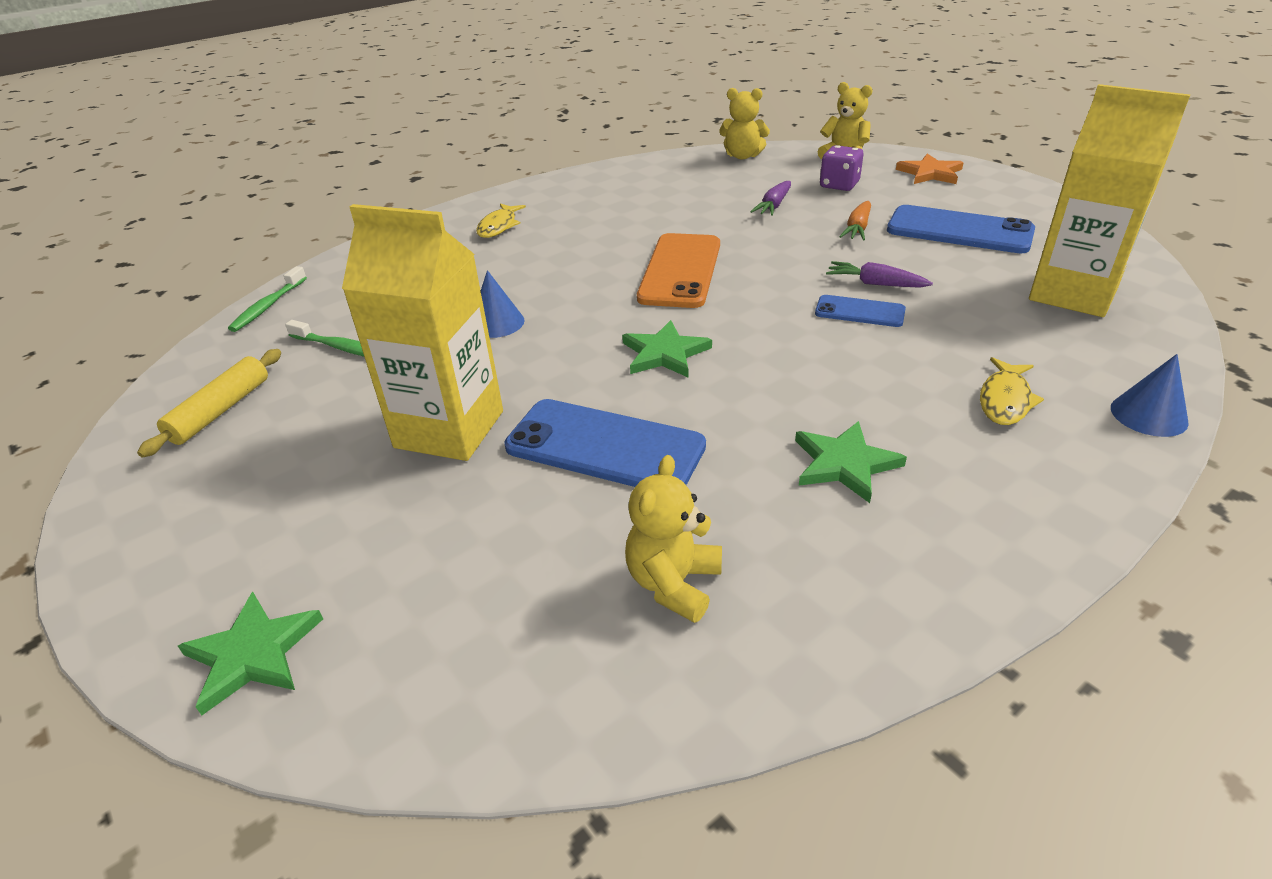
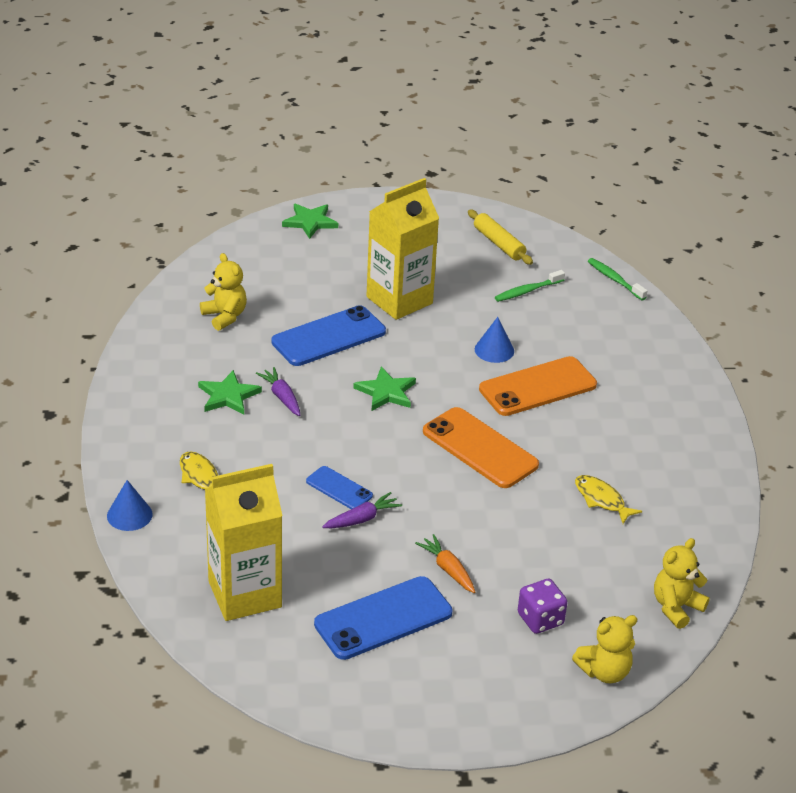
camera: 120 degrees right, 0 degrees up
yellow fish [476,203,526,238] -> yellow fish moved to [575,475,642,524]
purple carrot [750,181,791,216] -> purple carrot moved to [256,367,300,416]
blue phone [815,295,906,327] -> blue phone turned 75 degrees clockwise [306,466,373,509]
orange star [896,154,963,184] -> none
none -> orange phone [479,356,597,416]

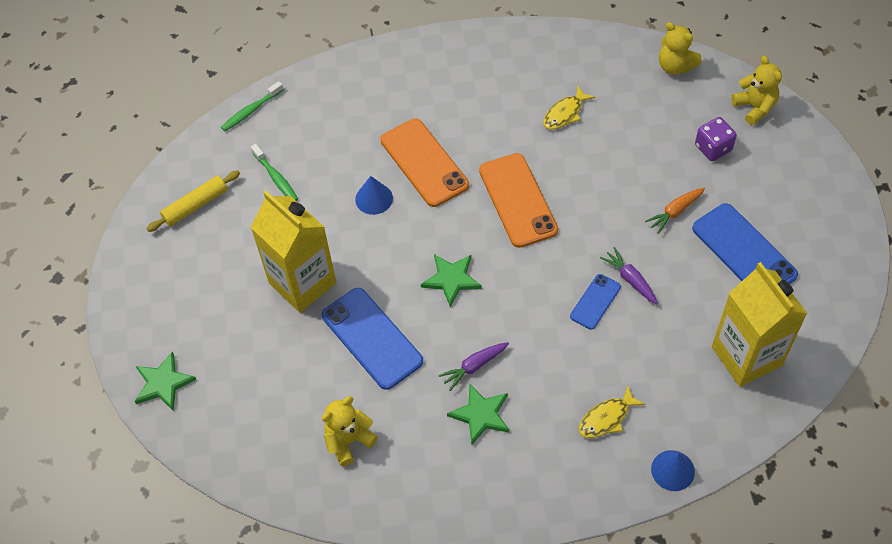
camera: 90 degrees left, 20 degrees up
orange phone [423,407,539,488] -> orange phone turned 60 degrees counterclockwise [479,153,558,248]

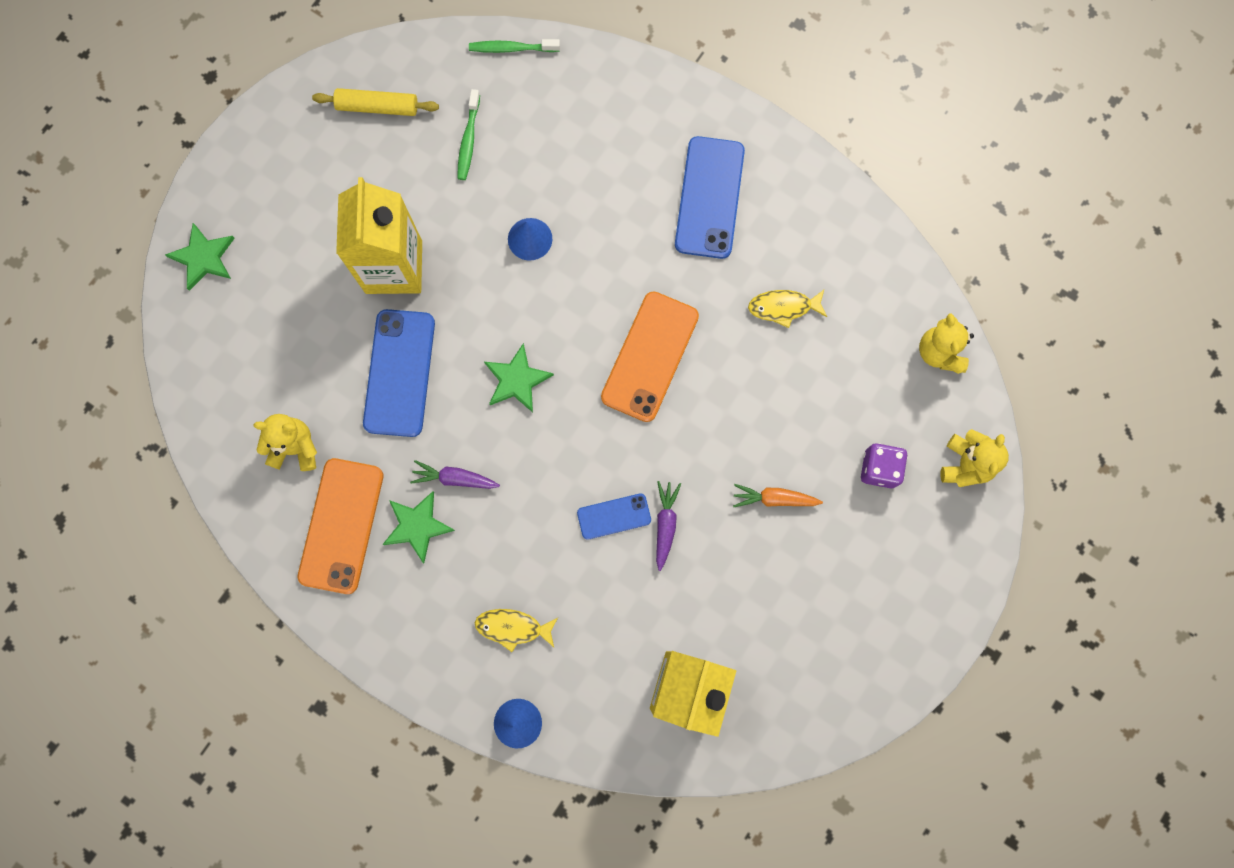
camera: 40 degrees right, 20 degrees up
orange phone [381,118,469,207] -> orange phone moved to [298,458,383,594]
blue phone [692,203,798,284] -> blue phone moved to [675,136,745,259]

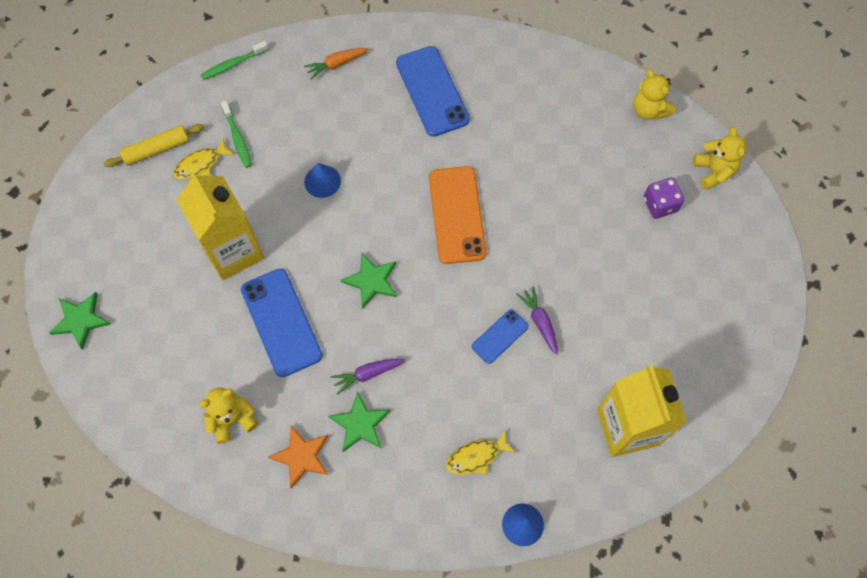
camera: 30 degrees left, 10 degrees down
orange phone [298,458,383,594] -> orange star [268,425,328,488]
orange carrot [733,484,823,507] -> orange carrot moved to [304,48,368,79]
yellow fish [748,290,827,328] -> yellow fish moved to [173,138,235,180]

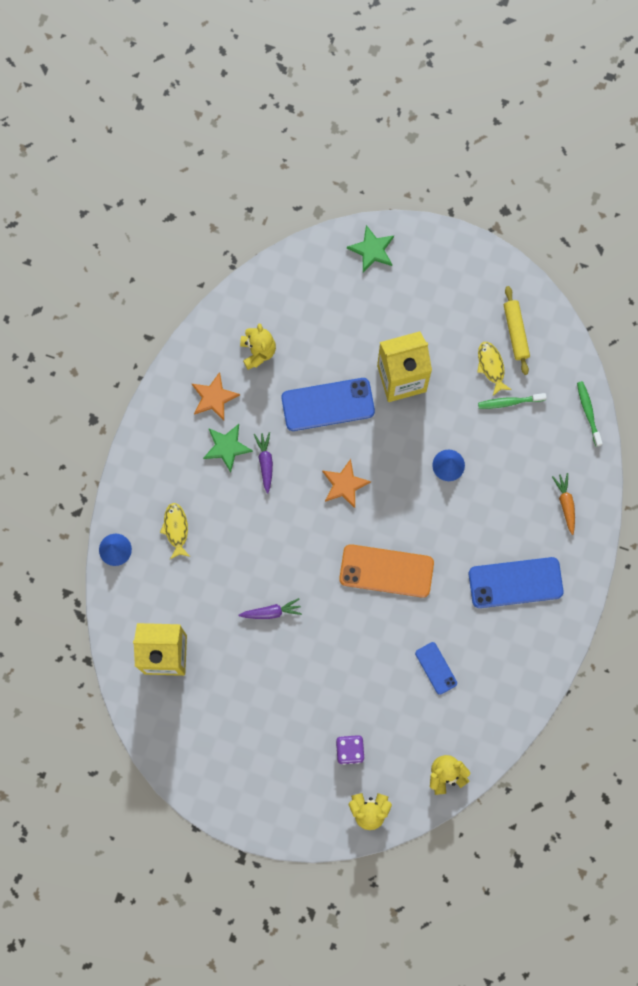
camera: 105 degrees right, 10 degrees up
green star [341,253,397,309] -> orange star [322,459,371,508]
blue phone [472,309,529,364] -> blue phone moved to [415,642,457,695]

